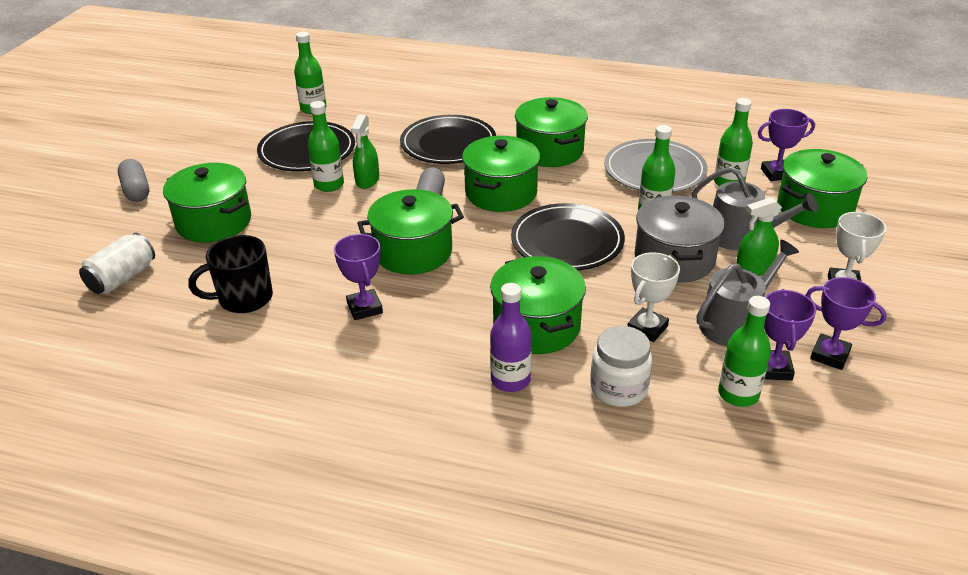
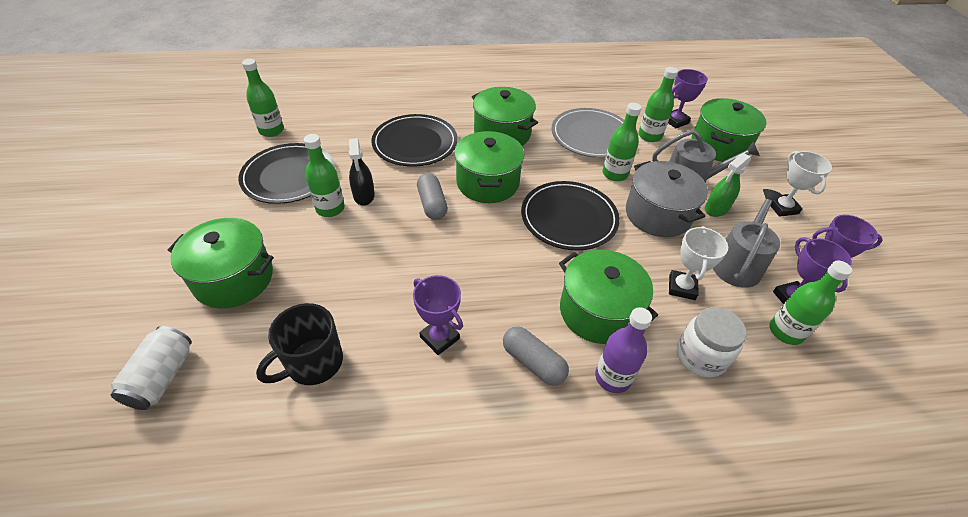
camera: 25 degrees left, 10 degrees up
grey capsule [118,159,149,202] -> grey capsule moved to [503,326,569,386]
green spray bottle [351,115,379,189] -> black spray bottle [349,138,375,206]
green pot [357,189,464,275] -> none

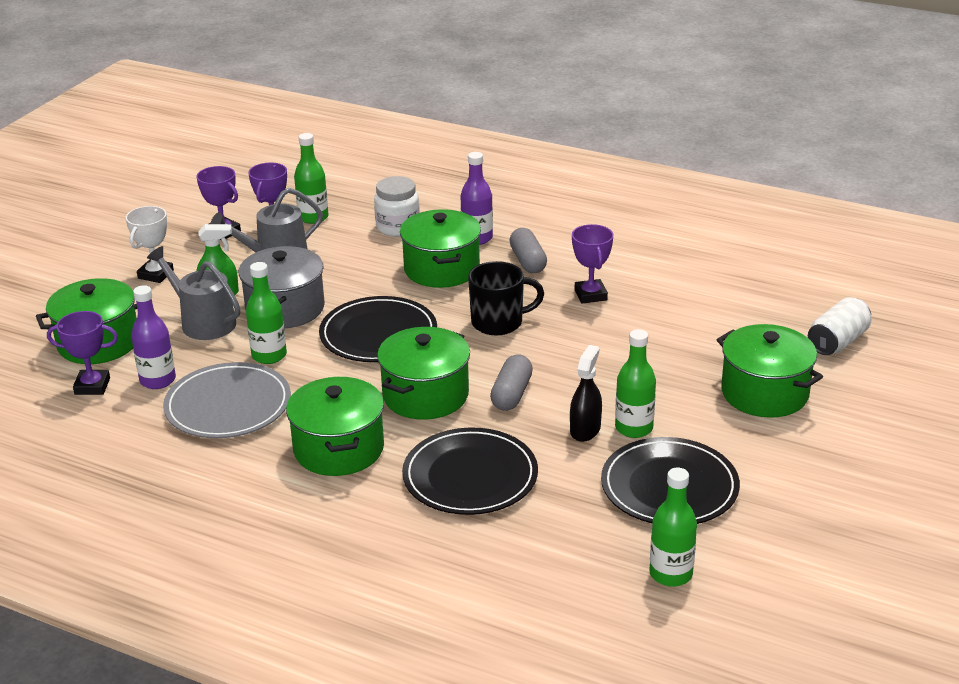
camera: 145 degrees left, 15 degrees down
black mug [256,303,343,385] -> black mug moved to [468,261,544,335]
green bottle [638,67,678,142] -> purple bottle [131,285,176,389]
white trophy [669,226,728,300] -> none

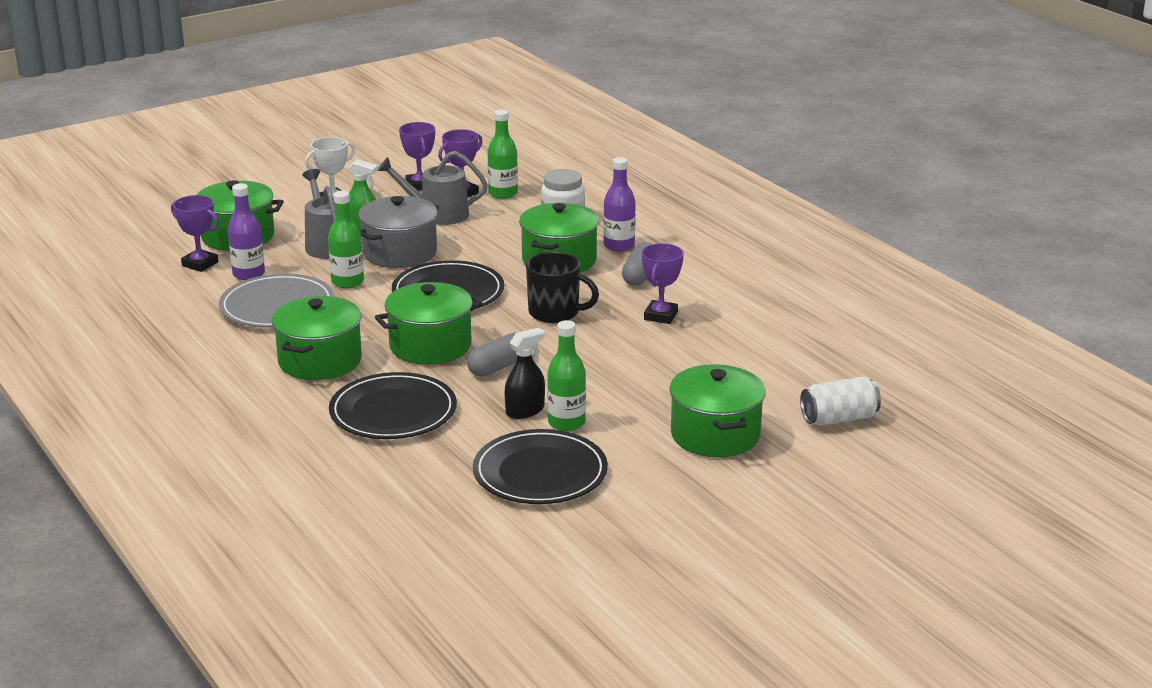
camera: 30 degrees right, 5 degrees down
green bottle [649,468,697,587] -> none

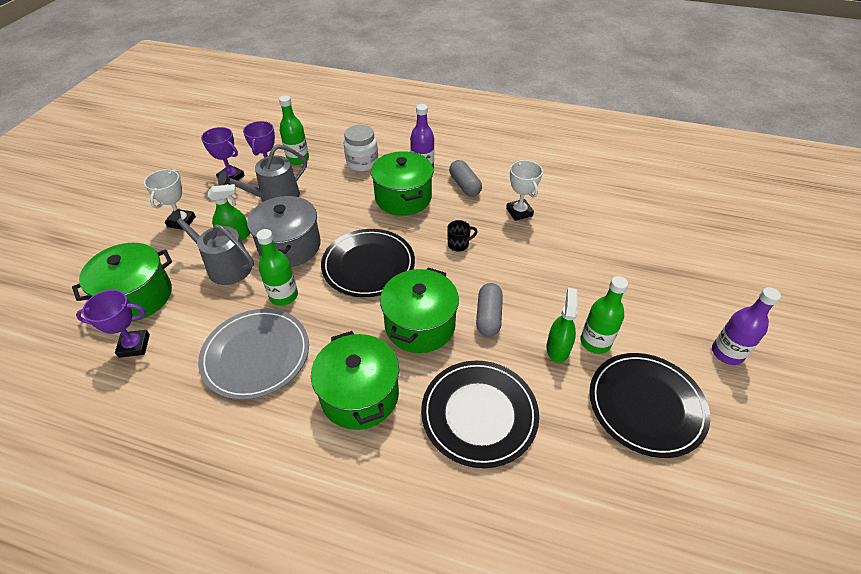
camera: 40 degrees left, 20 degrees up
purple bottle [228,183,265,280] -> purple bottle moved to [712,287,781,365]
black spray bottle [504,328,545,419] -> green spray bottle [546,288,578,363]
black mug [526,252,599,323] -> black mug [447,220,477,252], size x0.54
purple trophy [642,243,684,324] -> white trophy [506,160,543,221]
green pot [670,364,766,457] -> none
white can [800,376,881,426] -> none

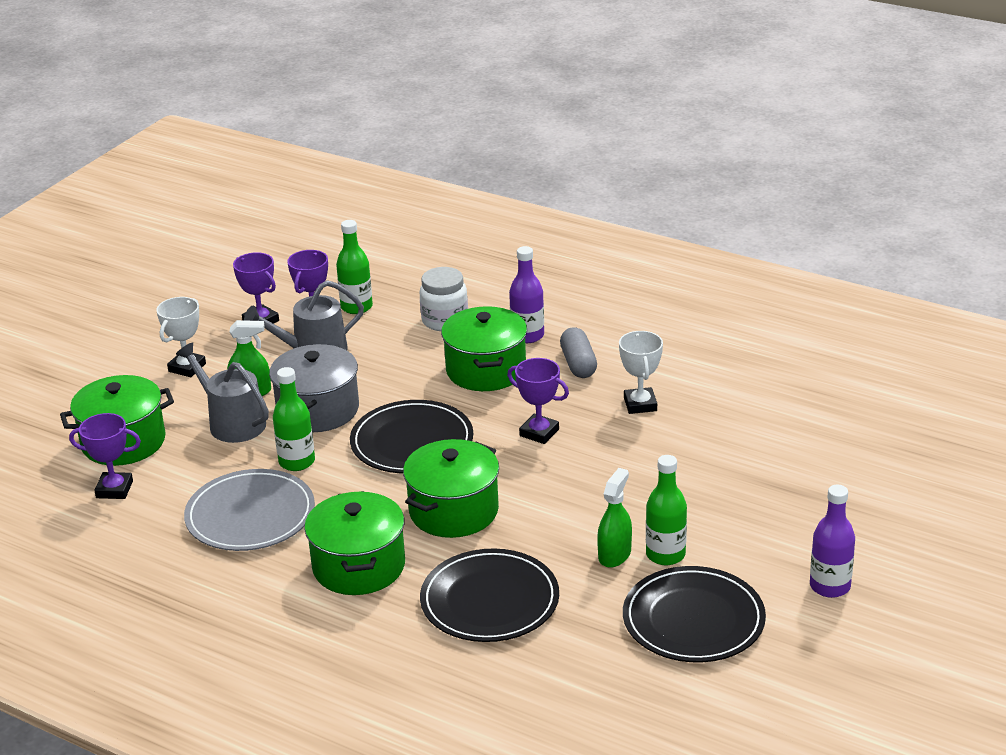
camera: 15 degrees right, 15 degrees down
black mug [447,220,477,252] -> purple trophy [507,358,569,444]
grey capsule [476,283,503,337] -> none

